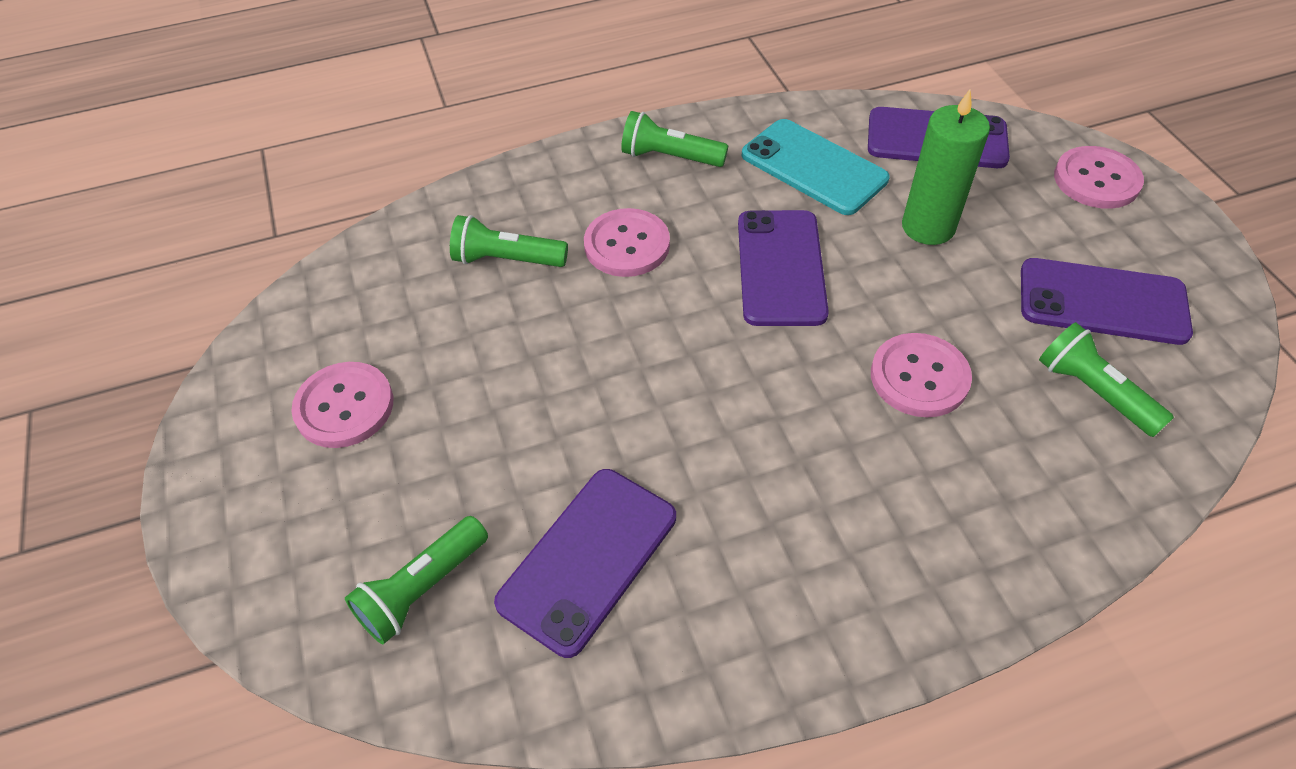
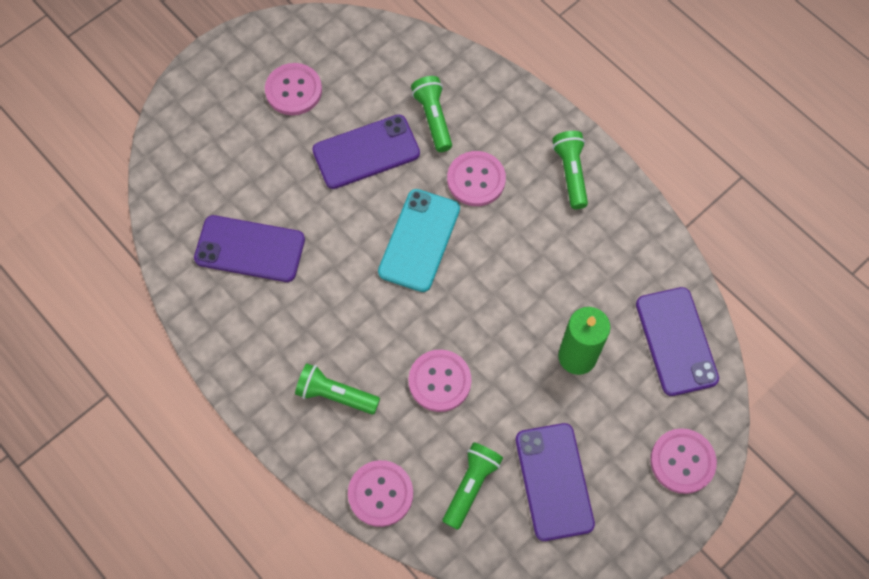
camera: 65 degrees right, 15 degrees up
green flashlight [345,516,488,644] -> green flashlight moved to [295,363,380,414]
purple phone [738,210,829,326] -> purple phone moved to [312,114,420,189]
turquoise phone [742,119,889,215] -> turquoise phone moved to [378,189,460,292]
none -> pink button [348,460,413,527]

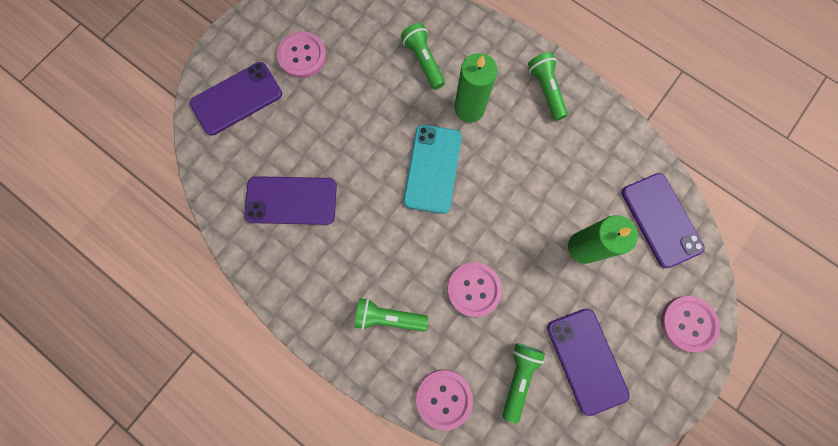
camera: 10 degrees left, 10 degrees up
purple phone [312,114,420,189] -> purple phone moved to [190,62,282,135]
pink button [447,151,506,206] -> green candle [454,53,497,122]

